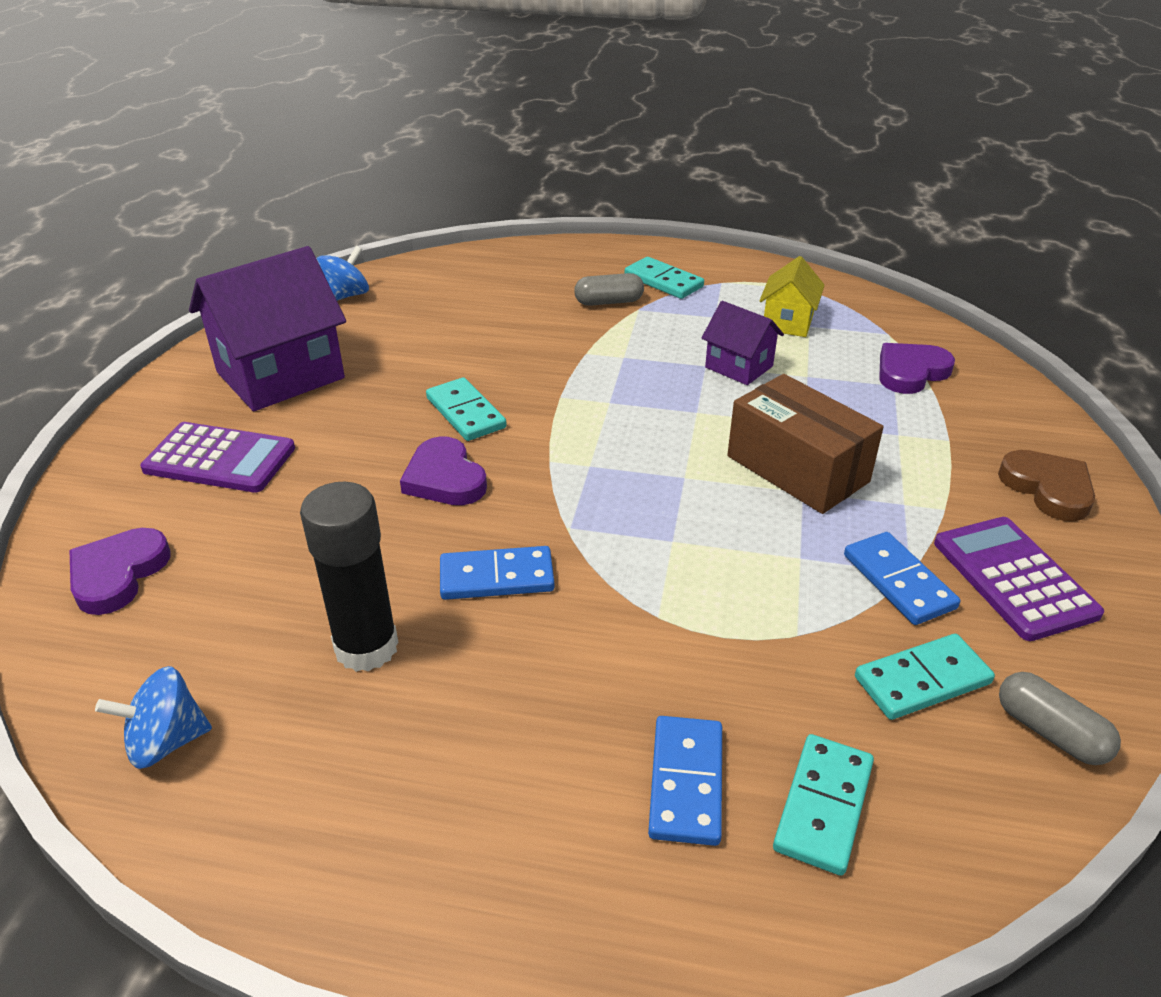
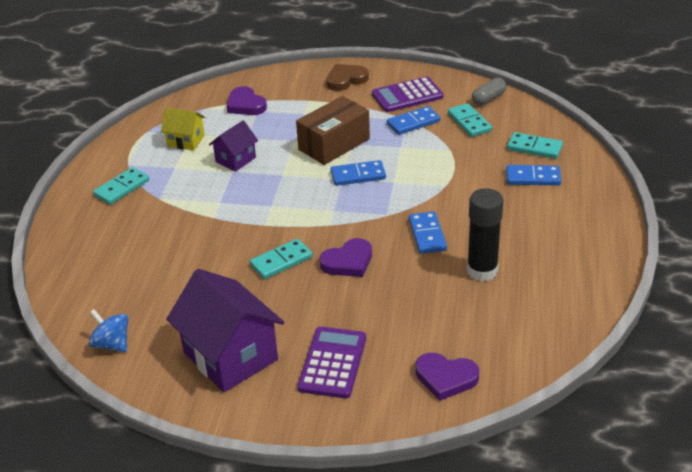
camera: 90 degrees left, 0 degrees up
blue spinning top [95,666,212,769] -> none
grey capsule [574,273,644,306] -> none
none -> blue domino [331,160,386,186]

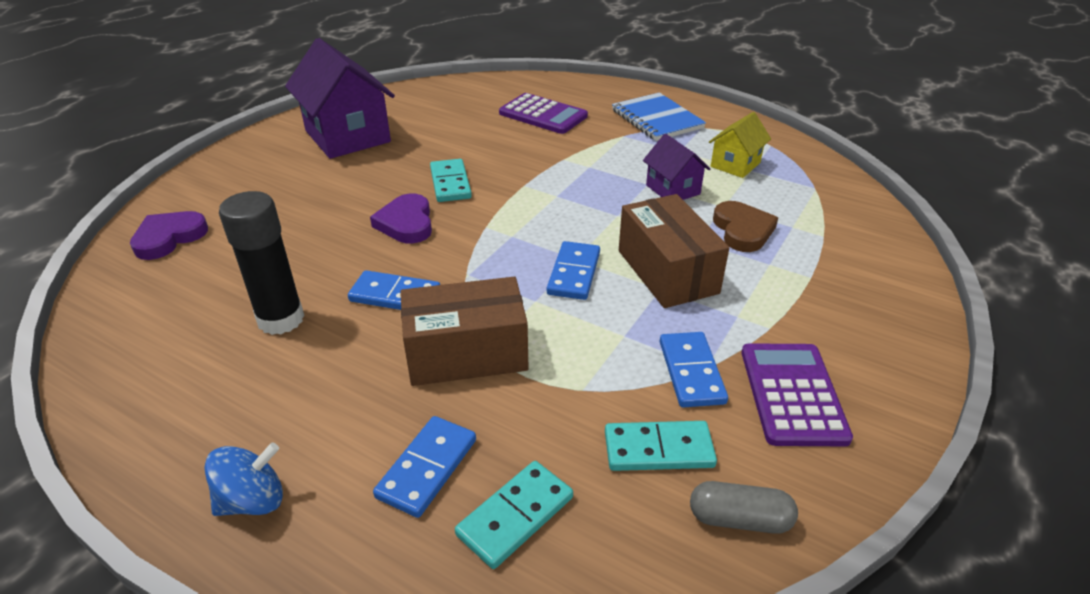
camera: 110 degrees right, 0 degrees up
blue spinning top [89,309,128,352] -> blue spinning top moved to [204,442,283,516]
turquoise domino [93,167,149,205] -> blue notebook [612,92,706,141]
purple house [166,269,284,392] -> purple house turned 75 degrees clockwise [285,38,395,159]
purple heart [226,86,267,115] -> none
purple calculator [298,327,366,398] -> purple calculator moved to [499,93,588,134]
brown heart [326,64,369,91] -> brown heart moved to [713,201,778,252]
grey capsule [472,78,506,106] -> grey capsule turned 60 degrees counterclockwise [690,481,798,534]
none -> brown box [400,277,529,386]

